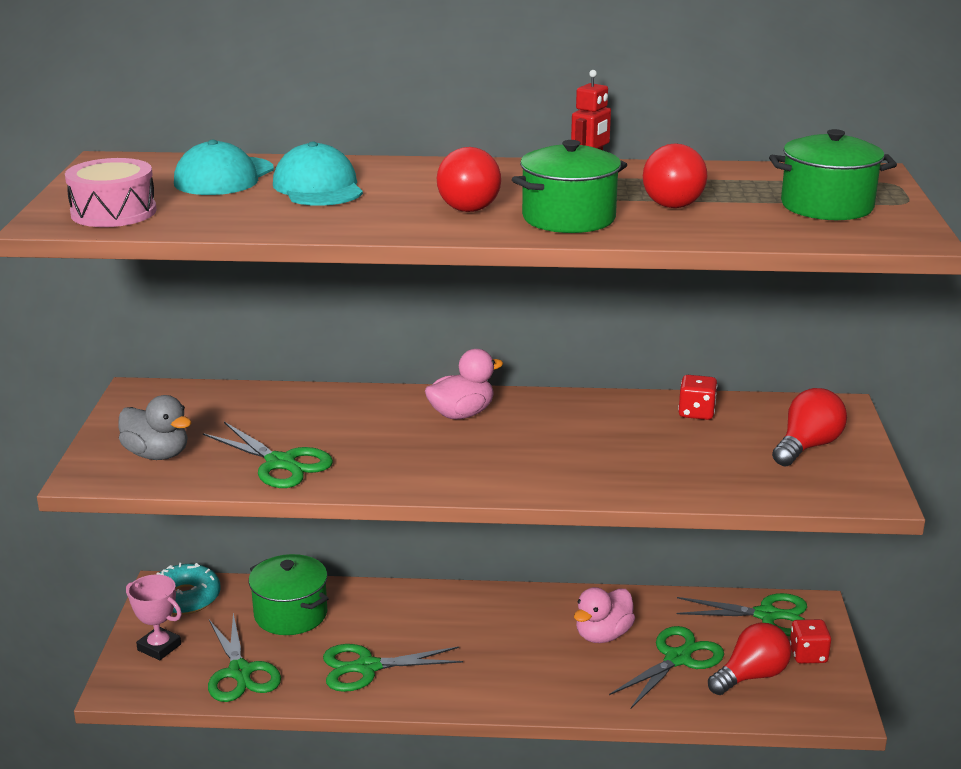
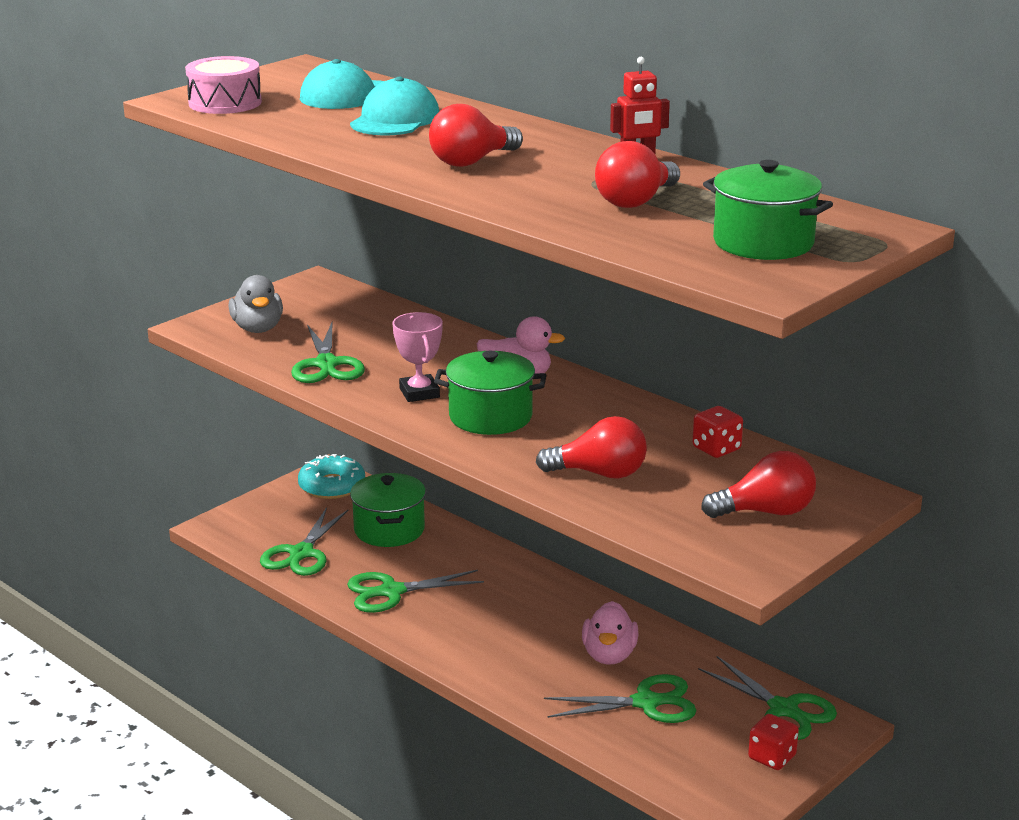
camera: 40 degrees right, 0 degrees up
pink trophy [126,575,182,660] -> pink trophy moved to [392,312,443,402]
green scissors [323,644,463,692] -> green scissors turned 45 degrees counterclockwise [347,570,484,613]
green pot [512,140,627,233] -> green pot moved to [434,351,547,435]
pink duck [574,587,635,643] -> pink duck turned 75 degrees counterclockwise [582,601,638,665]
red light bulb [708,623,791,695] -> red light bulb moved to [536,416,647,479]

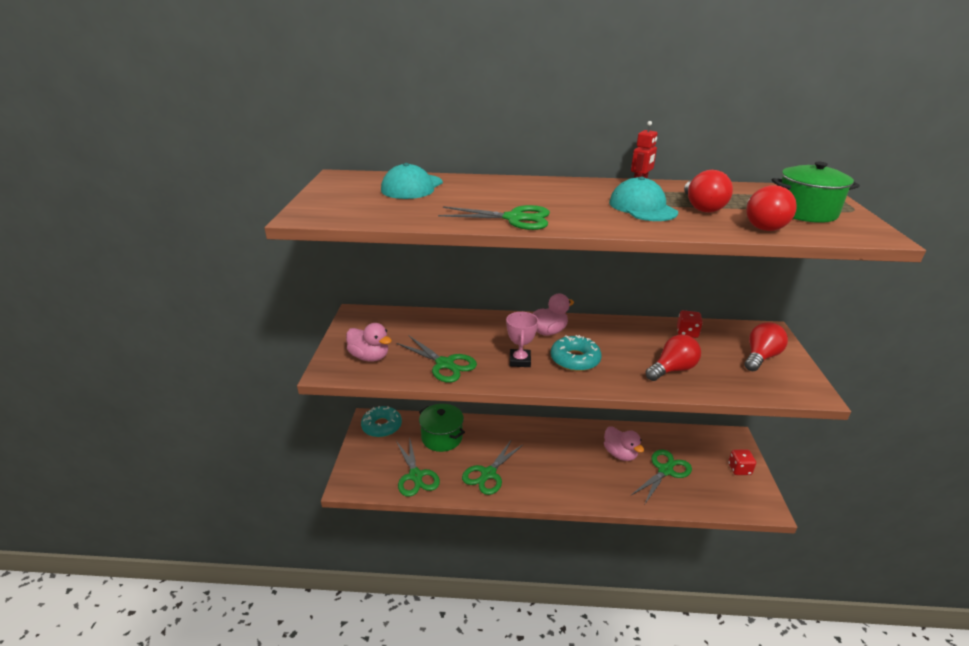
camera: 40 degrees left, 5 degrees up
pink drum [185,56,262,114] -> none
grey duck [228,275,283,333] -> pink duck [346,323,392,361]
turquoise cap [350,77,439,136] -> turquoise cap moved to [609,176,678,221]
pink trophy [392,312,443,402] -> pink trophy turned 60 degrees clockwise [506,312,539,367]
red light bulb [429,104,523,167] -> red light bulb moved to [746,185,797,231]
green pot [434,351,547,435] -> turquoise donut [550,335,602,371]
green scissors [698,656,837,740] -> green scissors moved to [438,205,550,230]

